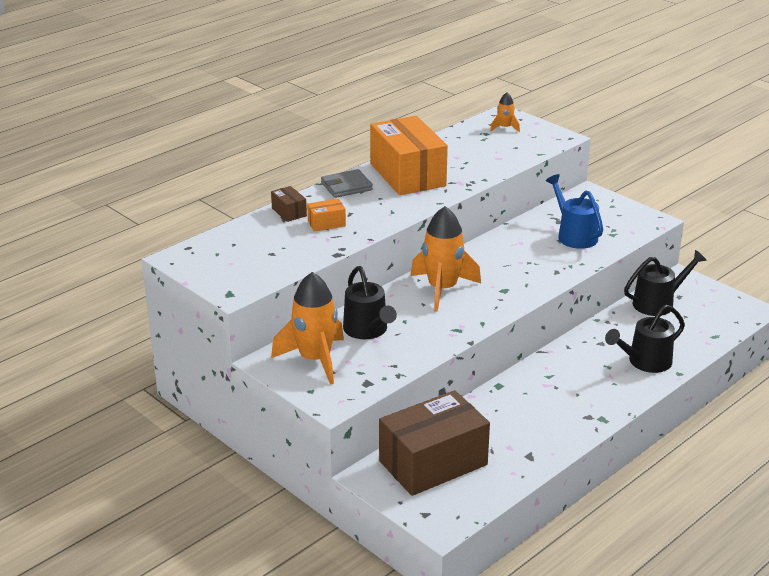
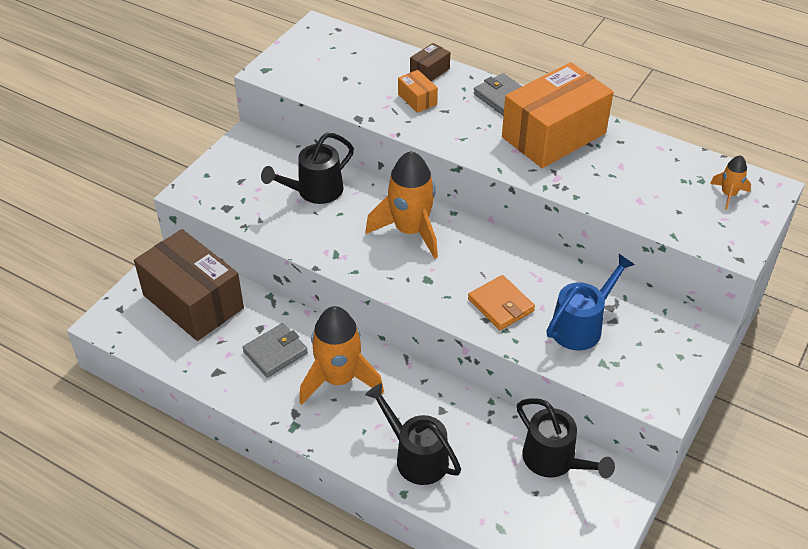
camera: 75 degrees right, 15 degrees up
orange rocket [271,272,344,385] -> orange rocket moved to [299,306,384,405]
none -> grey wallet [242,323,308,378]
none -> orange wallet [468,275,535,330]

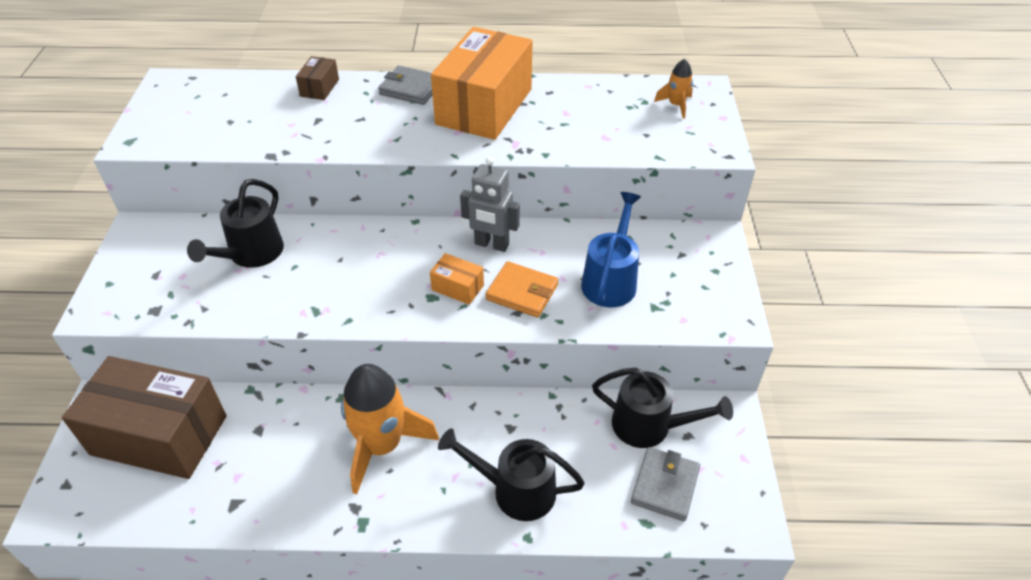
camera: 30 degrees left, 0 degrees up
grey wallet [242,323,308,378] -> grey wallet moved to [631,447,700,521]
orange rocket [365,151,438,259] -> none
orange box [398,70,438,113] -> orange box moved to [430,253,484,305]
none -> grey robot [460,157,520,252]

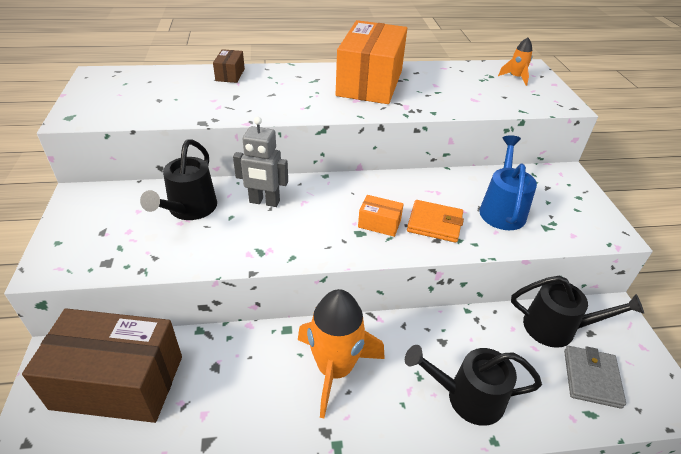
camera: 10 degrees left, 5 degrees down
grey wallet [378,66,432,105] -> none
grey robot [460,157,520,252] -> grey robot moved to [233,117,288,207]

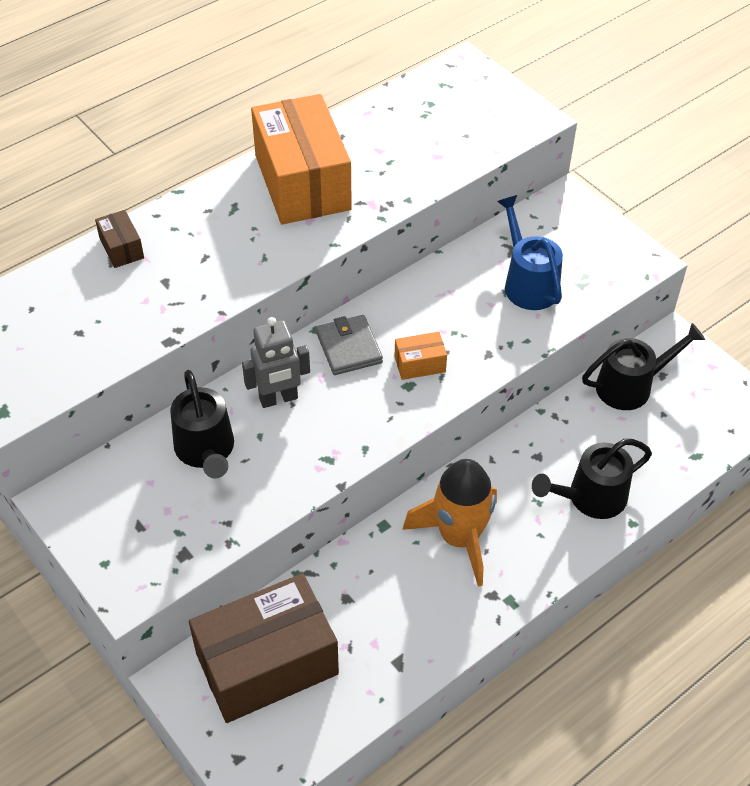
camera: 30 degrees left, 10 degrees up
orange wallet [407,200,464,243] -> none
orange rocket [498,38,532,86] -> none
grey wallet [564,346,626,409] -> grey wallet moved to [316,315,383,375]

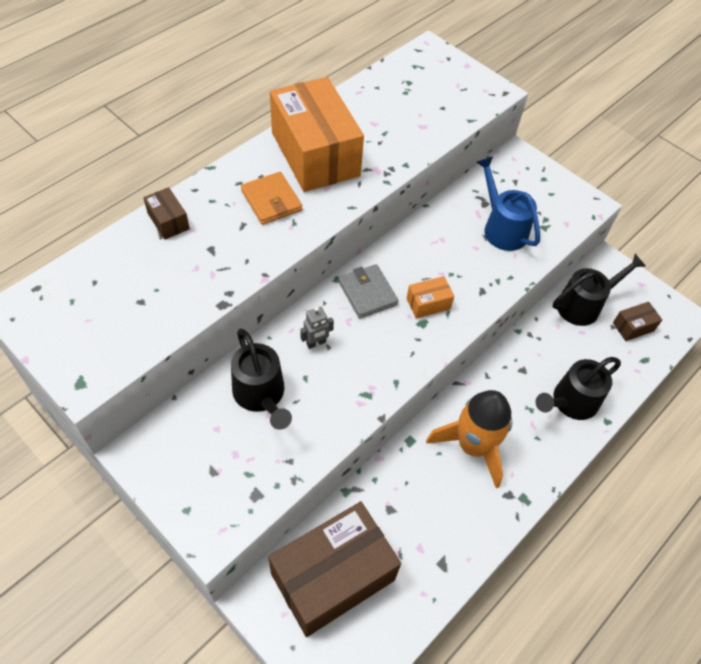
camera: 10 degrees left, 5 degrees up
grey robot [242,317,310,408] -> grey robot [300,307,334,349], size x0.61
none -> orange wallet [241,172,302,225]
none -> brown box [613,302,662,341]

